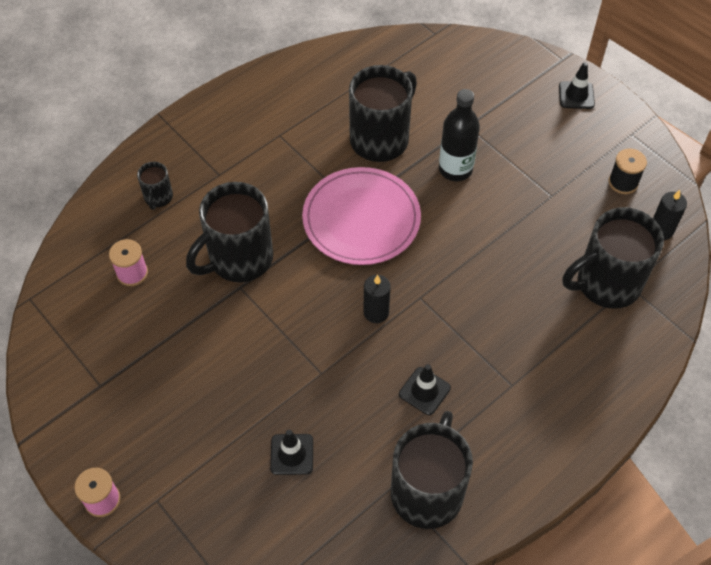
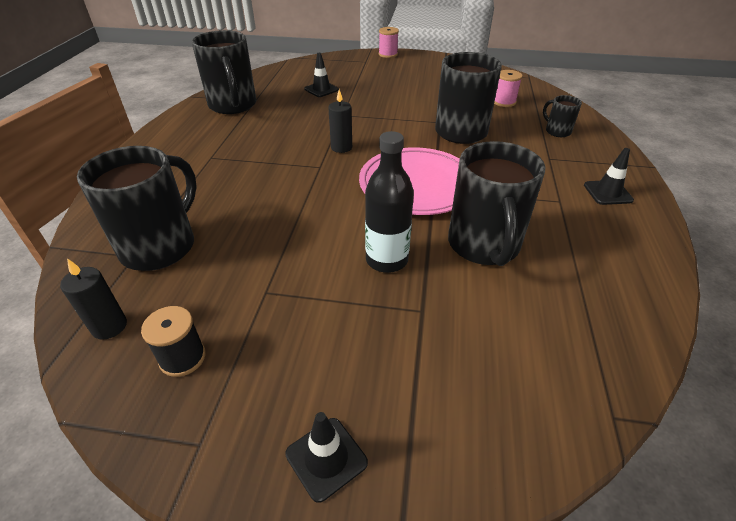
camera: 140 degrees right, 15 degrees down
black traffic cone [399,364,451,415] -> black traffic cone moved to [584,148,634,205]

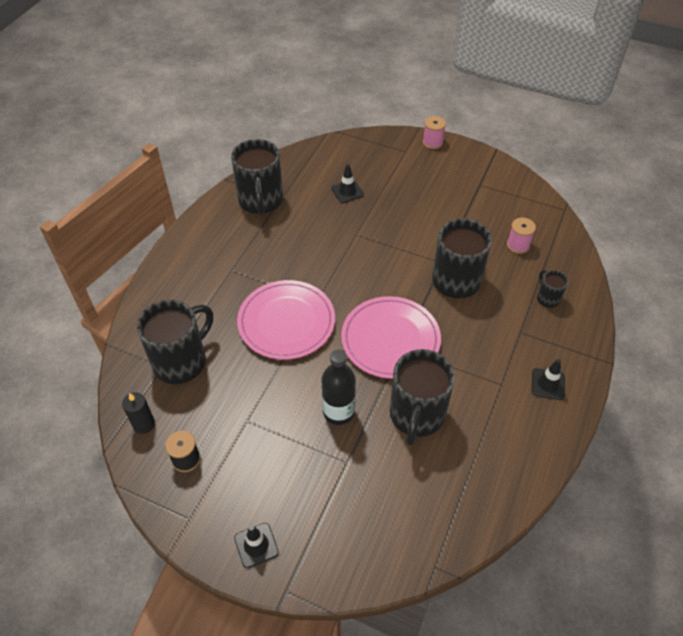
camera: 15 degrees right, 10 degrees up
black candle [328,90,352,153] -> none
none -> pink plate [237,280,335,360]

